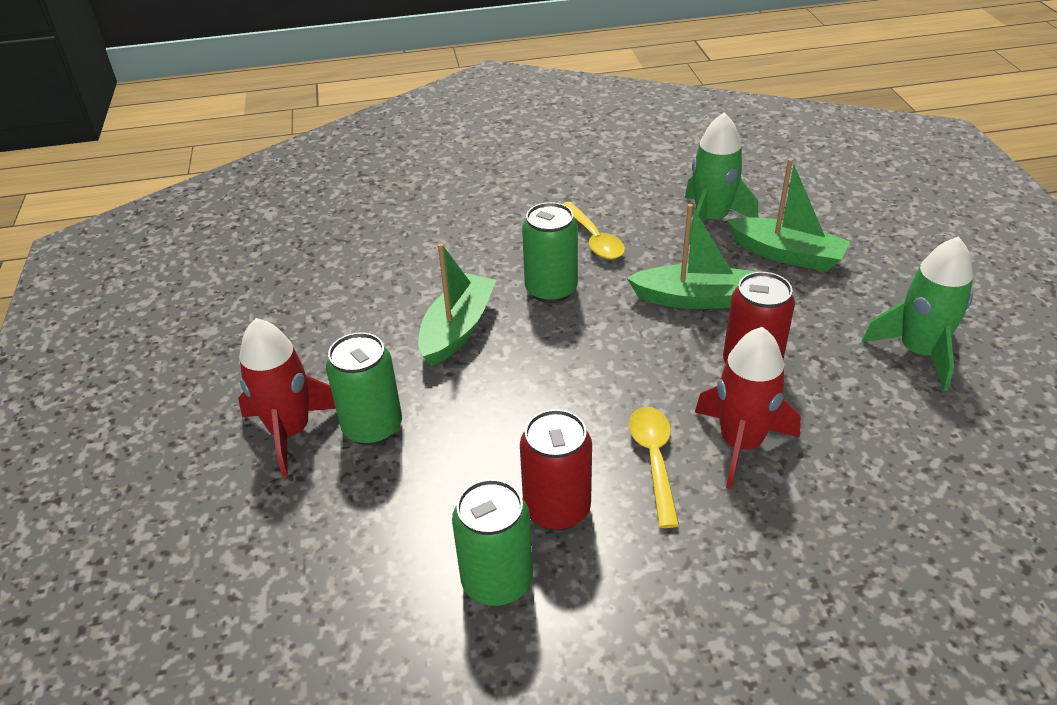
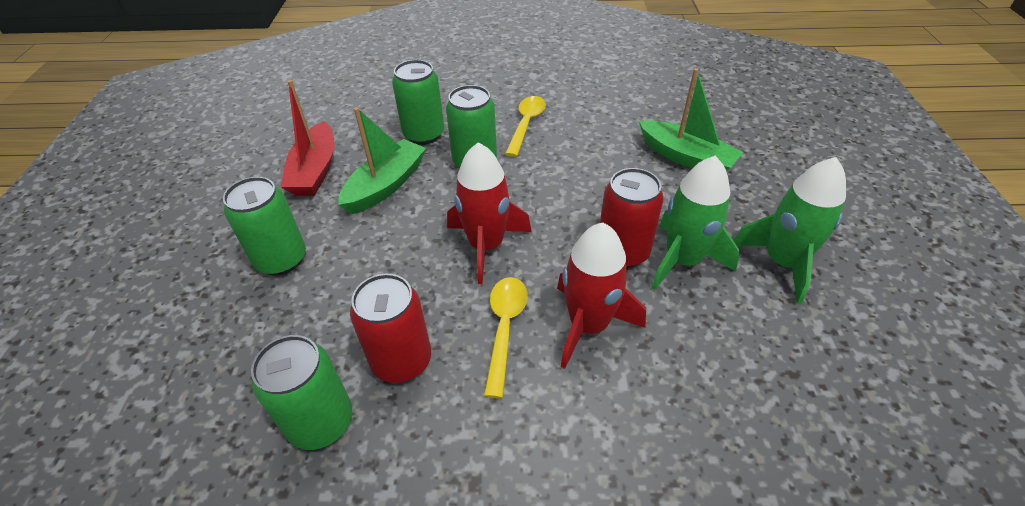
camera: 10 degrees right, 5 degrees up
red rocket [238,318,336,477] -> red rocket moved to [447,142,531,284]
yellow spoon [563,202,625,259] -> yellow spoon turned 150 degrees counterclockwise [505,96,546,157]
green boat [627,204,755,309] -> none
green rocket [685,112,758,243] -> green rocket moved to [651,156,740,290]
none -> red boat [281,80,335,196]
none -> green can [392,60,444,145]

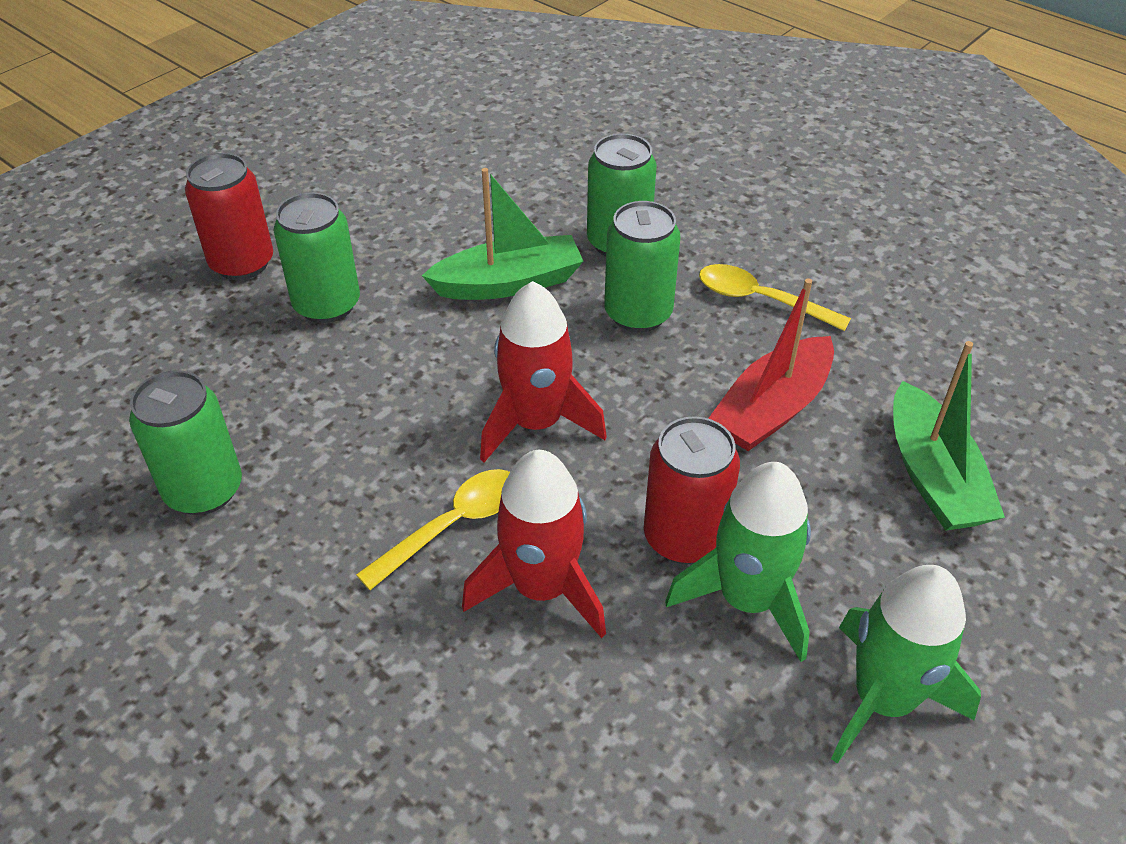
camera: 40 degrees right, 0 degrees up
red boat [281,80,335,196] -> red boat moved to [708,278,834,451]
red can [350,274,431,383] -> red can moved to [185,153,273,280]
yellow spoon [505,96,546,157] -> yellow spoon turned 120 degrees counterclockwise [699,264,851,331]

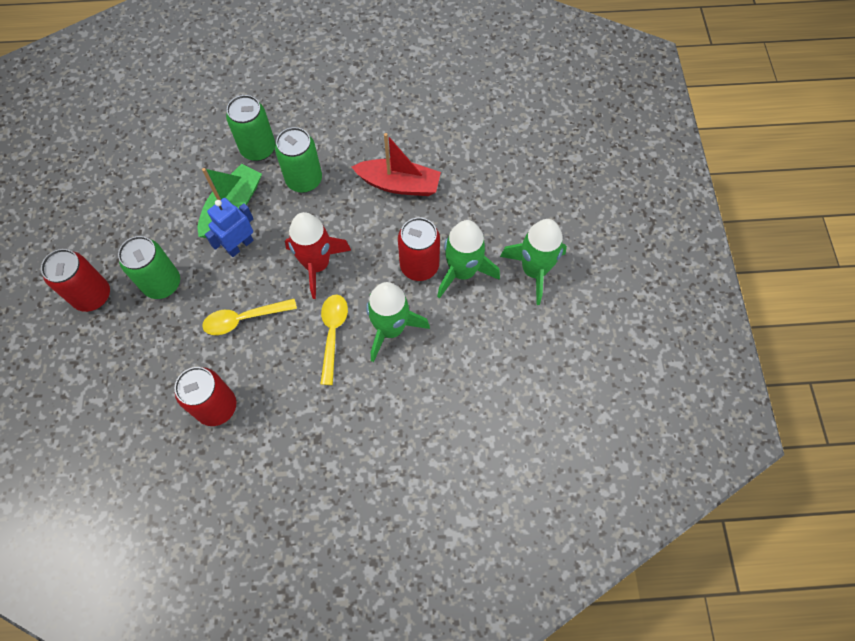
camera: 45 degrees left, 20 degrees up
green can [129,370,242,515] -> red can [175,367,236,426]
red rocket [462,450,606,638] -> green rocket [366,282,430,362]
yellow spoon [699,264,851,331] -> yellow spoon moved to [202,299,297,335]
red boat [708,278,834,451] -> red boat turned 75 degrees counterclockwise [352,133,441,196]
green boat [893,341,1005,531] -> none
none -> blue robot [205,198,254,257]

